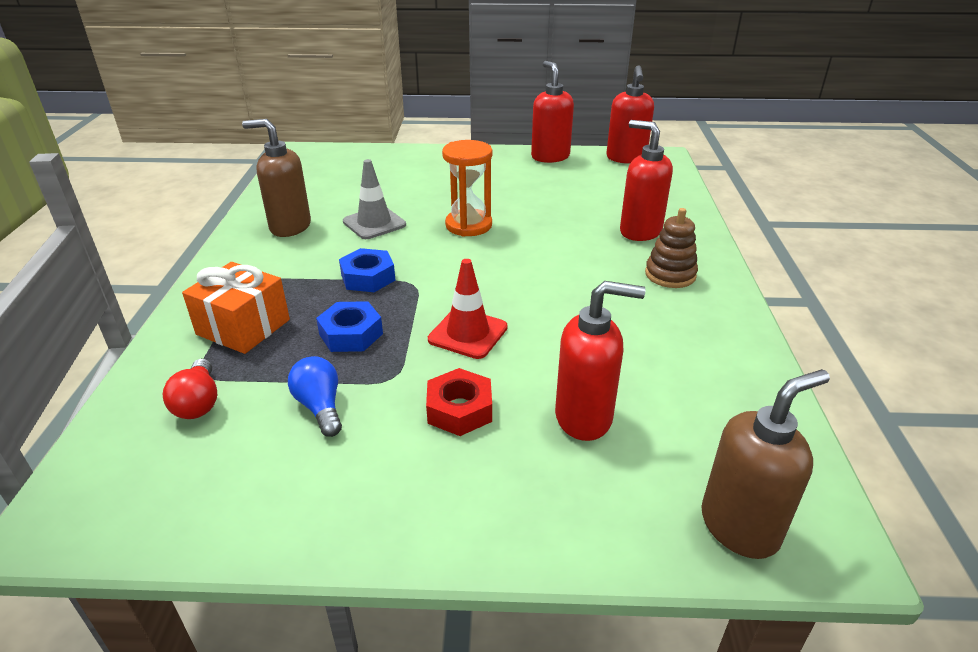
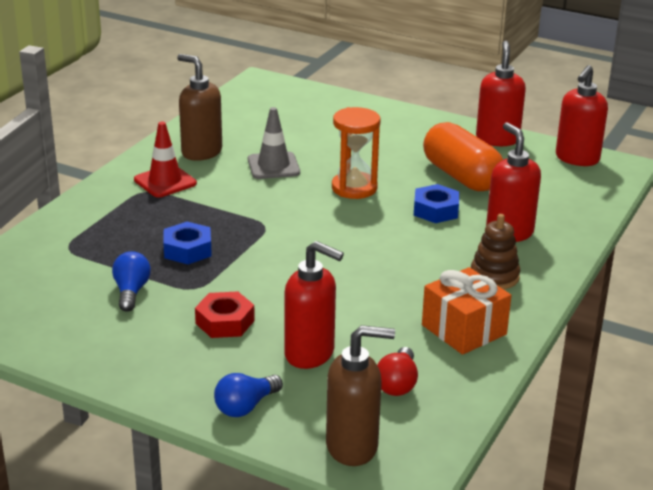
camera: 25 degrees right, 5 degrees down
red light bulb [162,359,217,419] -> red light bulb moved to [377,347,418,396]
orange gift [182,262,290,354] -> orange gift moved to [422,267,511,355]
blue nut [339,248,395,292] -> blue nut moved to [414,184,459,223]
red traffic cone [428,259,508,359] -> red traffic cone moved to [134,122,197,197]
none -> blue light bulb [214,373,283,417]
none -> orange capsule [423,122,503,191]

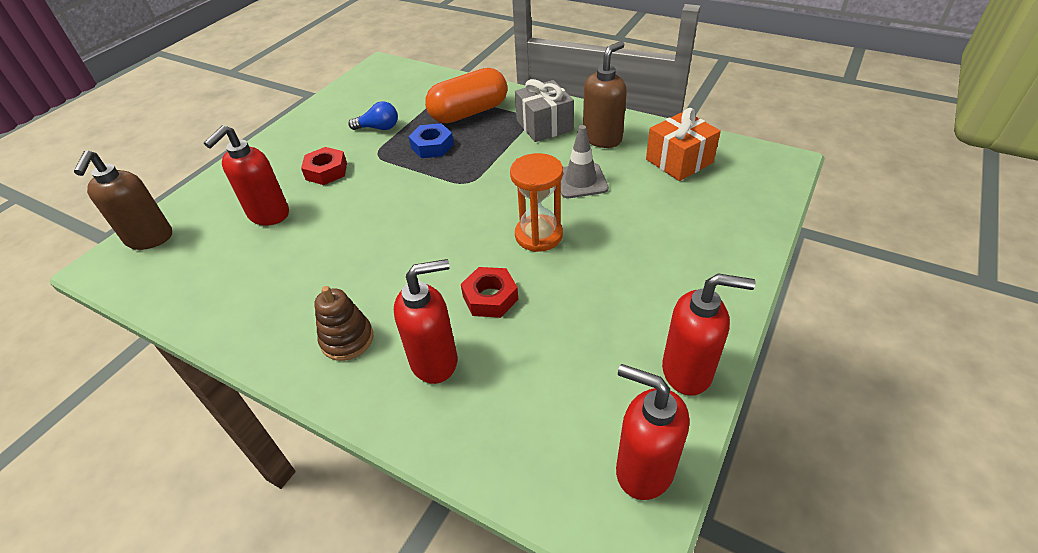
camera: 95 degrees right, 15 degrees up
red traffic cone [134,122,197,197] -> grey gift [515,79,574,142]
blue light bulb [214,373,283,417] -> none
red light bulb [377,347,418,396] -> none
blue nut [414,184,459,223] -> red nut [461,267,518,318]
orange gift [422,267,511,355] -> orange gift moved to [646,108,721,181]
orange capsule [423,122,503,191] -> orange capsule moved to [425,68,507,123]

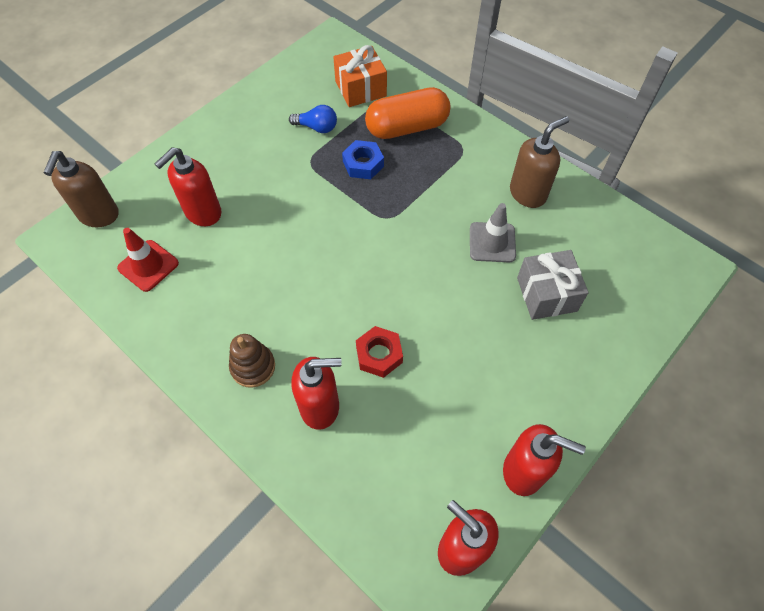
camera: 10 degrees right, 15 degrees up
red nut [301,147,347,185] -> none
orange hourglass [510,153,563,252] -> none
grey gift [515,79,574,142] -> grey gift moved to [517,250,589,320]
orange gift [646,108,721,181] -> orange gift moved to [333,45,387,107]
none -> red traffic cone [117,228,179,292]

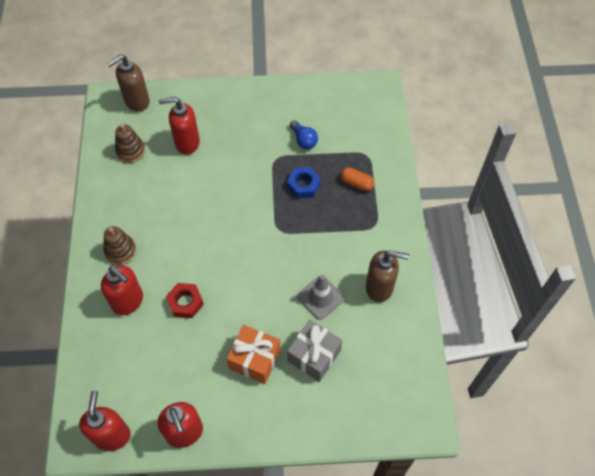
camera: 45 degrees right, 0 degrees up
red traffic cone [117,228,179,292] -> brown stacking toy [115,124,145,163]
orange gift [333,45,387,107] -> orange gift moved to [227,325,281,384]
orange capsule [365,87,451,139] -> orange capsule [341,167,375,191], size x0.50

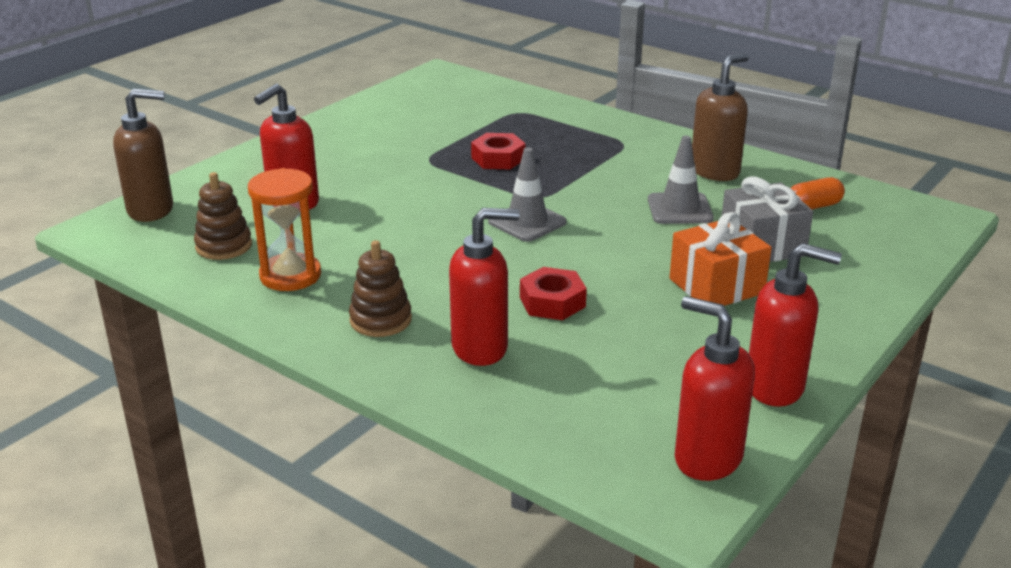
camera: 50 degrees left, 30 degrees down
brown soap dispenser [107,54,150,112] -> brown soap dispenser turned 105 degrees counterclockwise [113,89,173,222]
blue nut [287,167,321,199] -> red nut [471,133,526,170]
blue light bulb [290,120,318,149] -> none
orange capsule [341,167,375,191] -> orange capsule moved to [791,177,845,209]
none -> orange hourglass [248,168,321,291]
none -> grey traffic cone [488,147,567,242]

